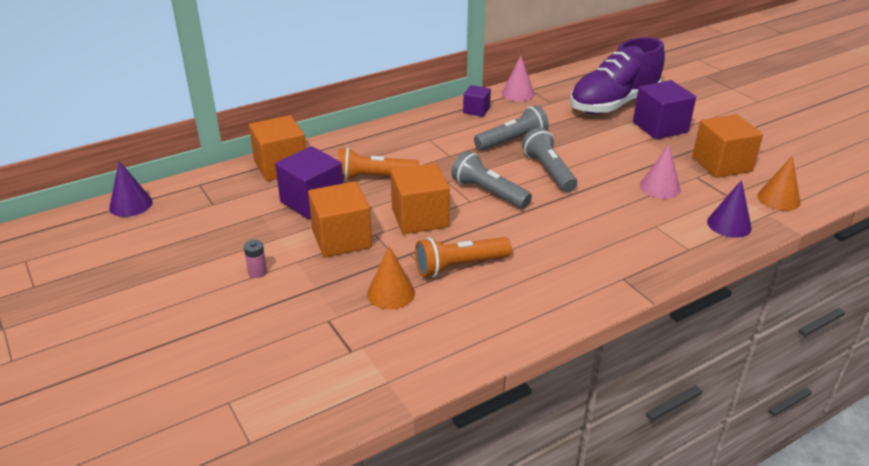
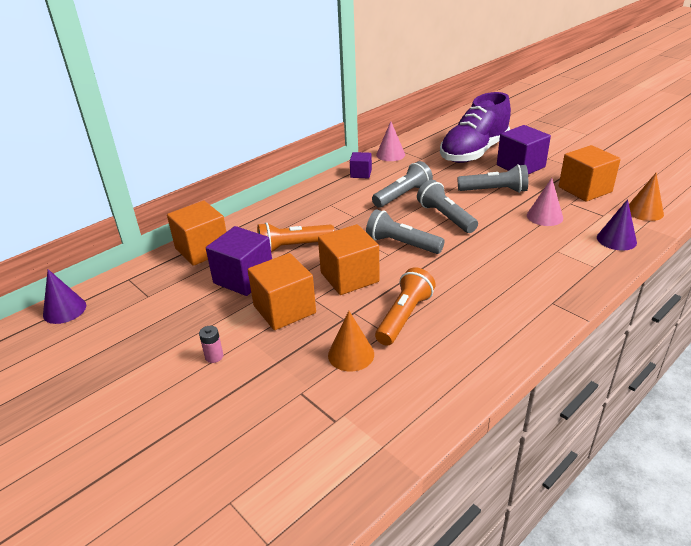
camera: 10 degrees left, 0 degrees up
orange flashlight [415,237,512,277] -> orange flashlight turned 150 degrees clockwise [375,267,436,346]
none -> grey flashlight [458,164,528,193]

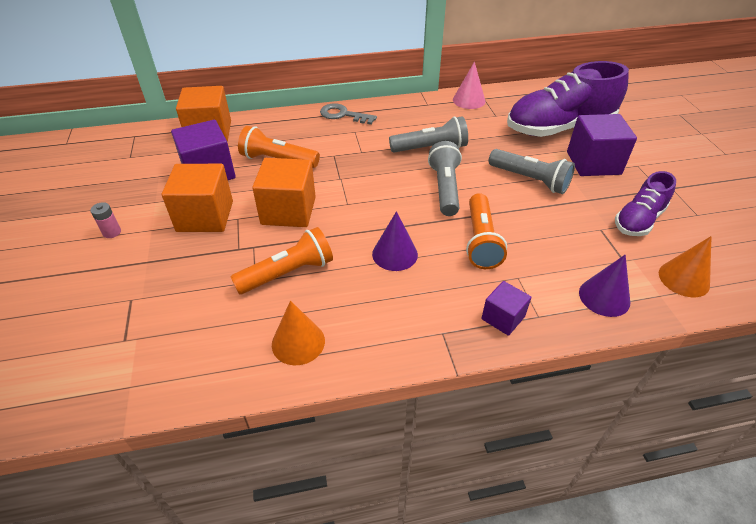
camera: 30 degrees right, 10 degrees up
purple cone [43,269,86,324] -> purple cone moved to [372,211,418,271]
orange cone [328,311,374,371] -> orange cone moved to [272,301,325,365]
purple cube [350,152,372,178] -> purple cube moved to [481,281,531,336]
grey flashlight [366,209,445,254] -> none
pink cone [527,178,563,226] -> none
orange cube [559,145,621,202] -> purple shoe [615,171,676,236]
none -> grey key [320,103,377,125]
none -> orange flashlight [466,193,507,269]

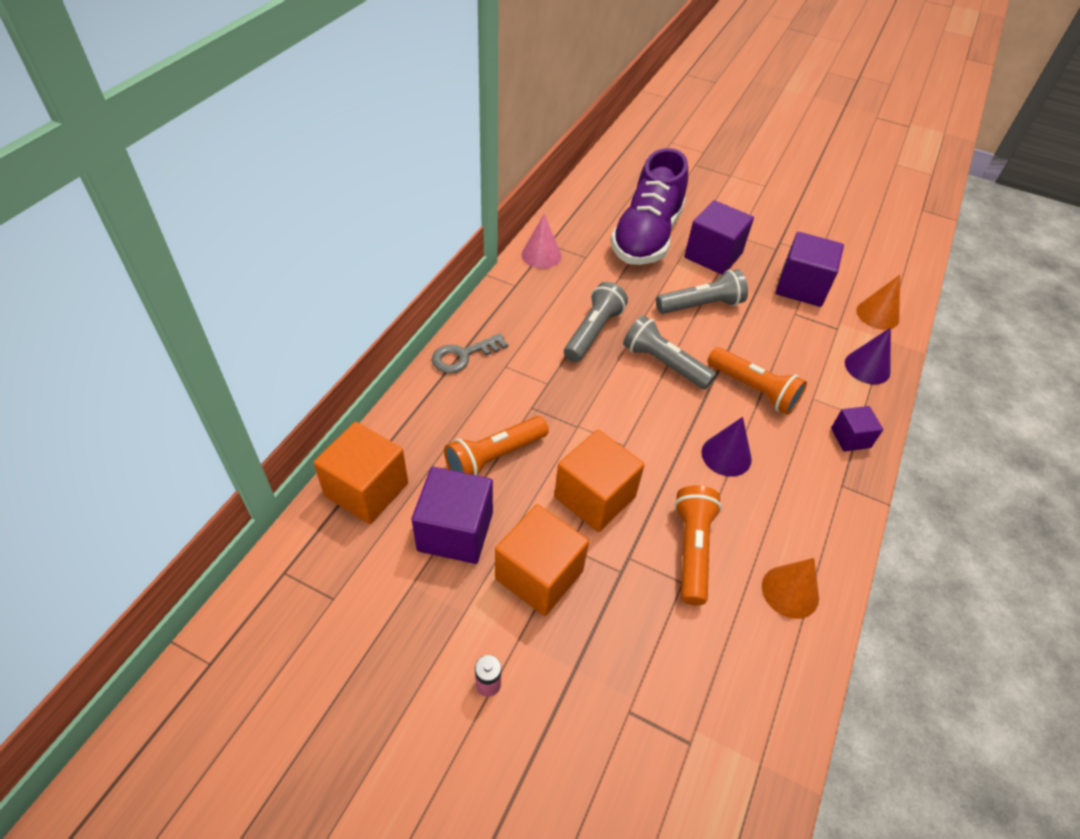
camera: 55 degrees left, 5 degrees up
purple shoe [615,171,676,236] -> purple cube [776,232,844,307]

